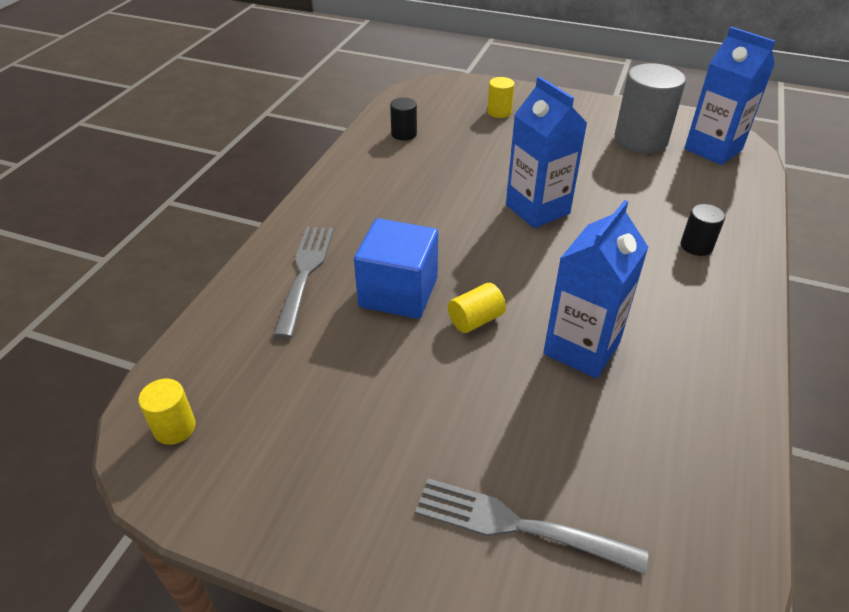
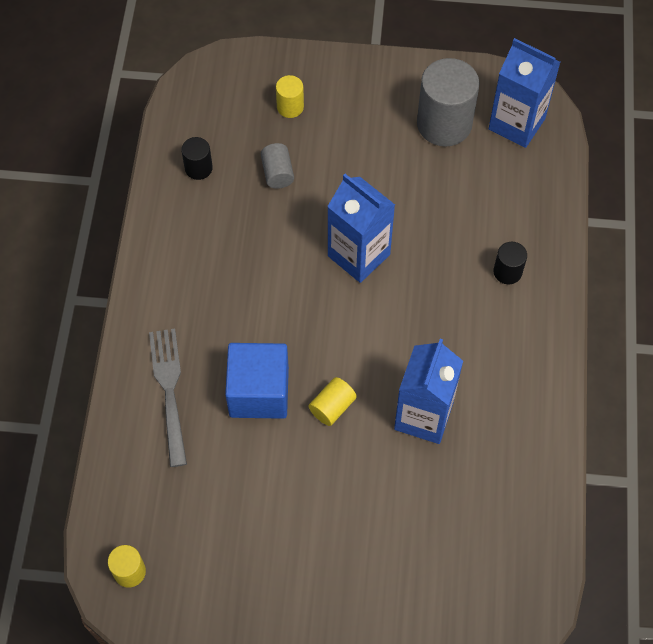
camera: 15 degrees left, 20 degrees up
grey fork [415,478,648,574] -> none
none -> grey cylinder [261,143,294,189]

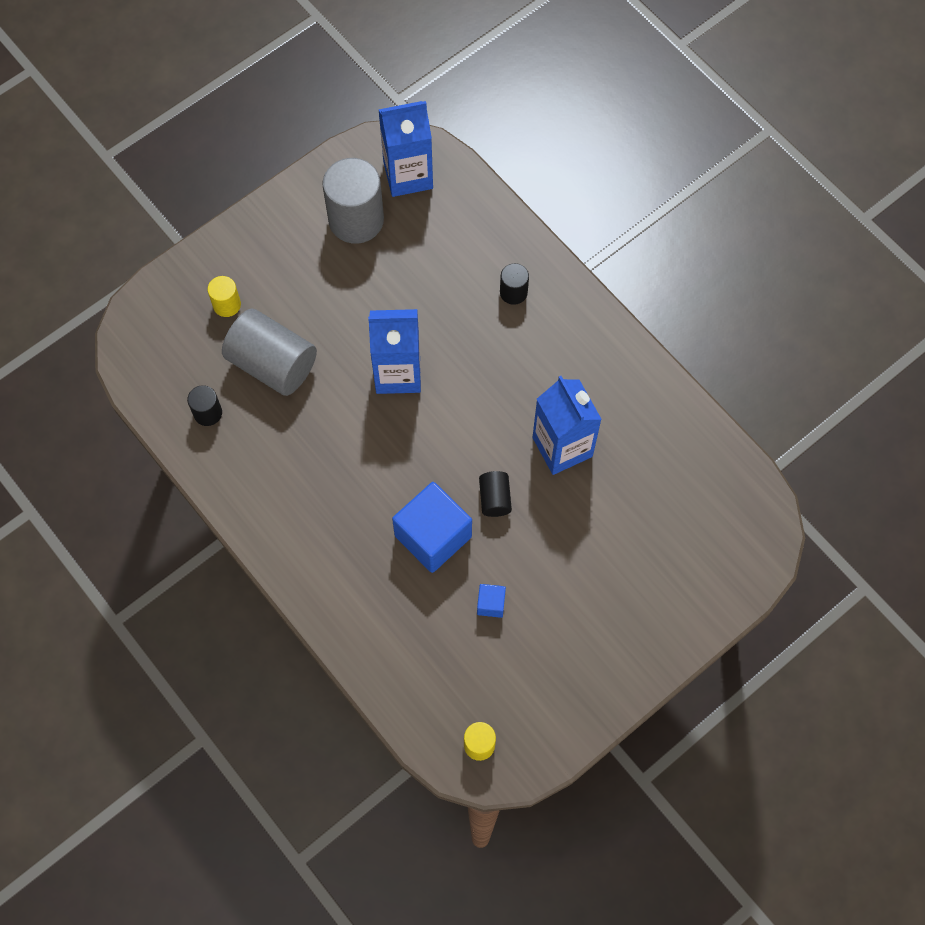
camera: 45 degrees left, 5 degrees up
grey fork [149,329,187,467] -> none
grey cylinder [261,143,294,189] -> grey cylinder [222,309,317,396], size x2.03
yellow cylinder [309,377,357,426] -> black cylinder [479,471,512,517]
none -> blue cube [477,584,506,618]

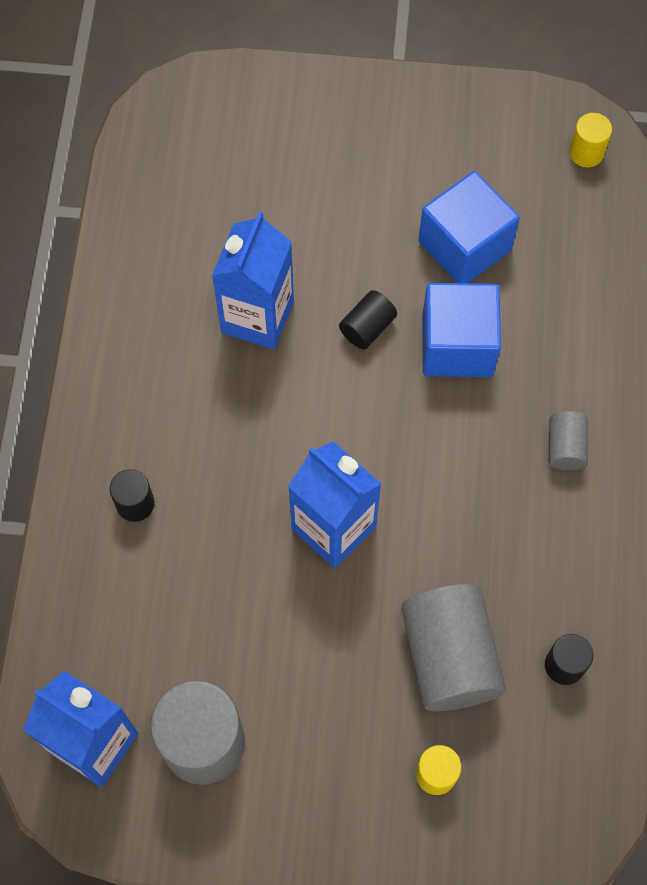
camera: 135 degrees left, 0 degrees up
blue cube [477,584,506,618] -> blue cube [418,171,520,283], size x2.21
none -> grey cylinder [549,411,588,470]

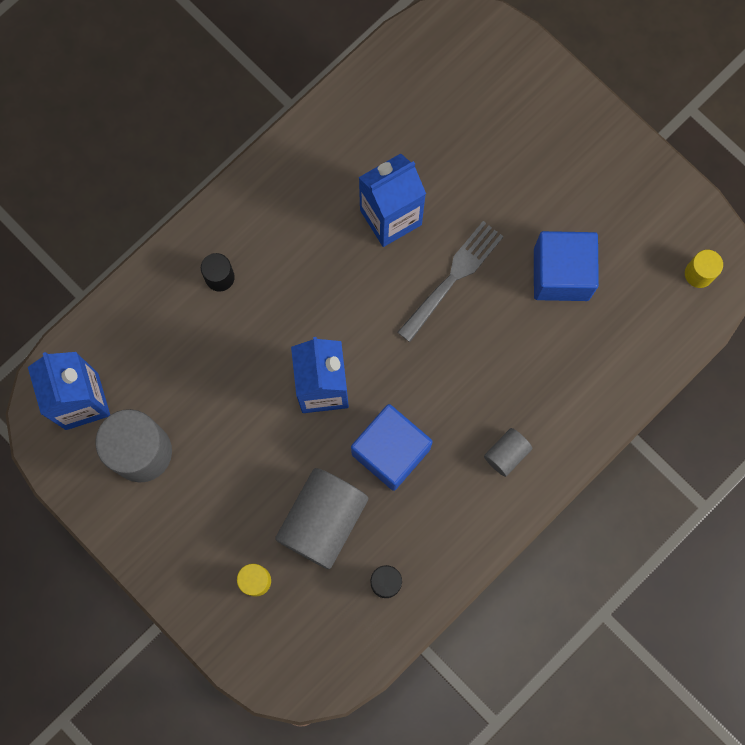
camera: 40 degrees right, 10 degrees up
black cylinder [339,290,397,349] -> grey fork [397,221,504,342]
blue cube [422,283,501,377] -> blue cube moved to [351,404,433,491]

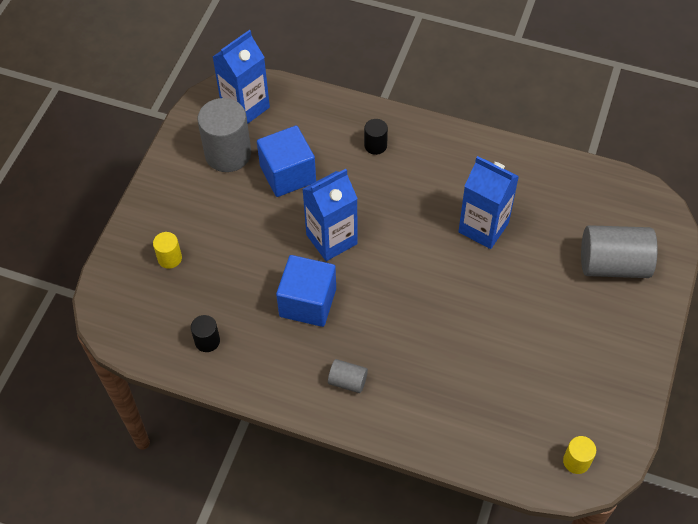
camera: 65 degrees right, 20 degrees down
grey cylinder [275,468,368,569] -> grey cylinder moved to [581,225,658,278]
grey fork [397,221,504,342] -> none
blue cube [534,231,599,301] -> blue cube moved to [257,125,316,197]

